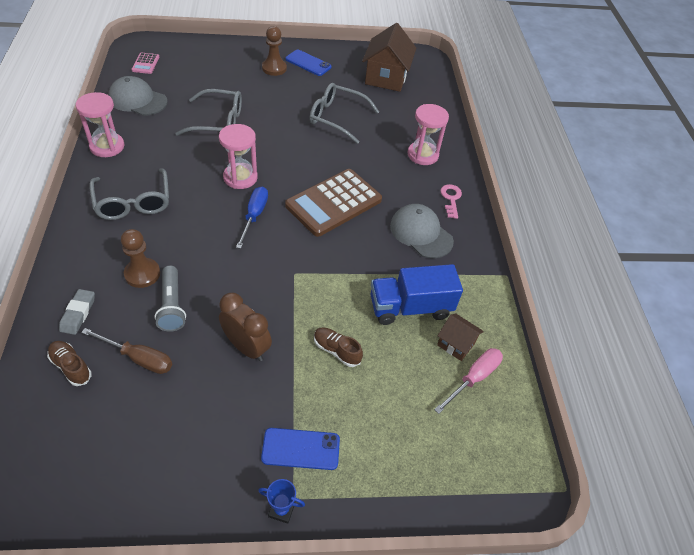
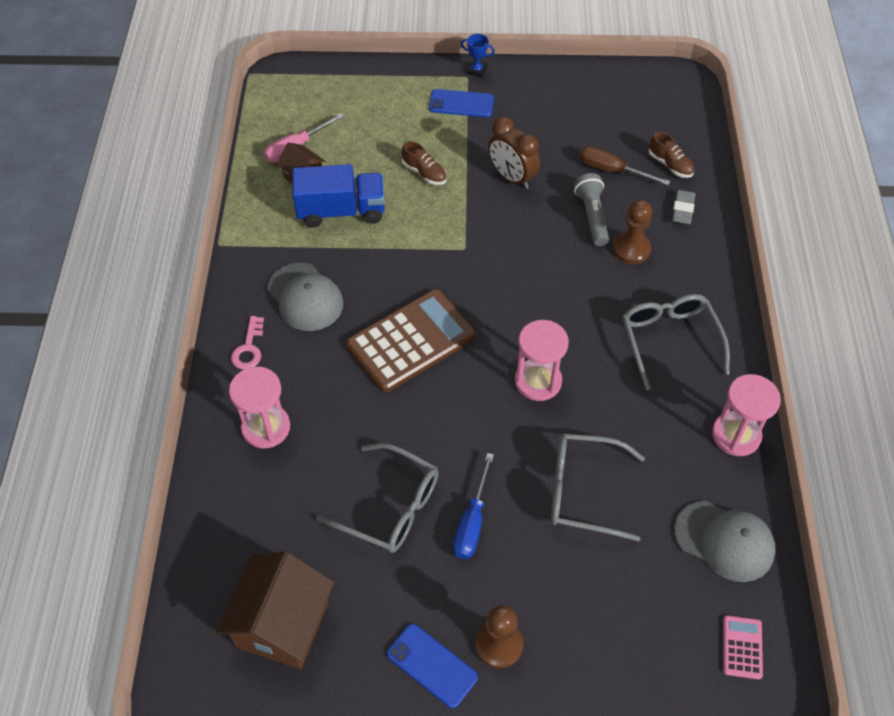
camera: 170 degrees left, 5 degrees up
blue screwdriver [236,186,268,249] -> blue screwdriver moved to [453,453,494,559]

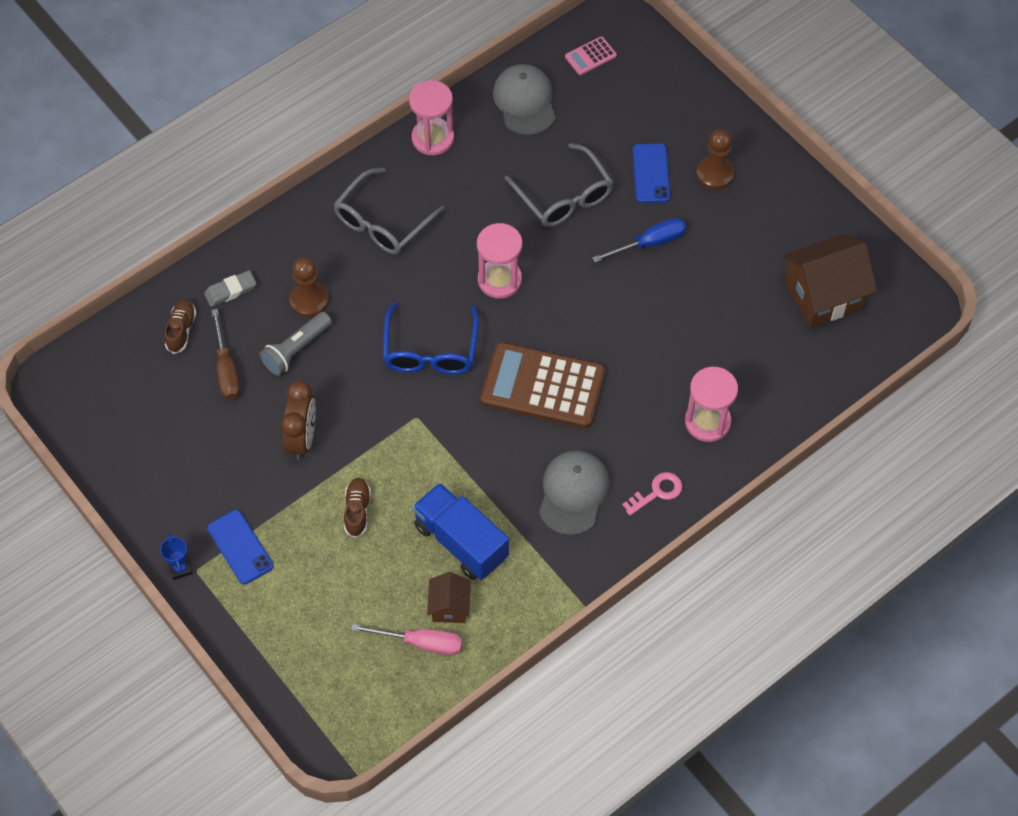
camera: 130 degrees left, 5 degrees up
grey glasses [316,443,438,553] -> none
blue phone [387,624,478,708] -> blue phone moved to [633,144,670,203]
none -> blue glasses [383,302,479,374]

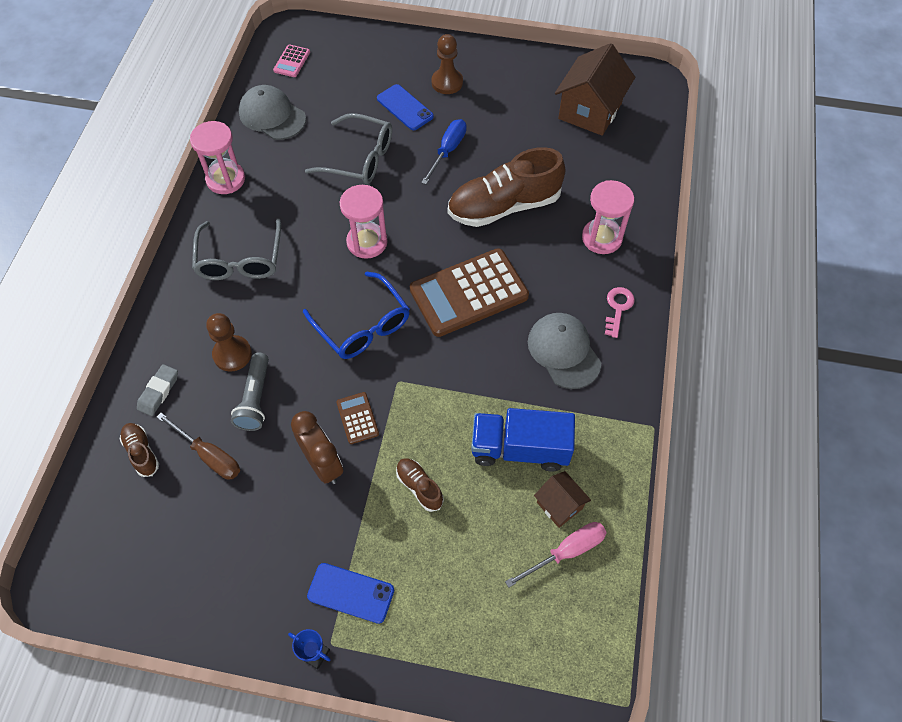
camera: 40 degrees left, 0 degrees up
none -> brown calculator [336,392,379,444]
none -> brown shoe [448,147,566,227]

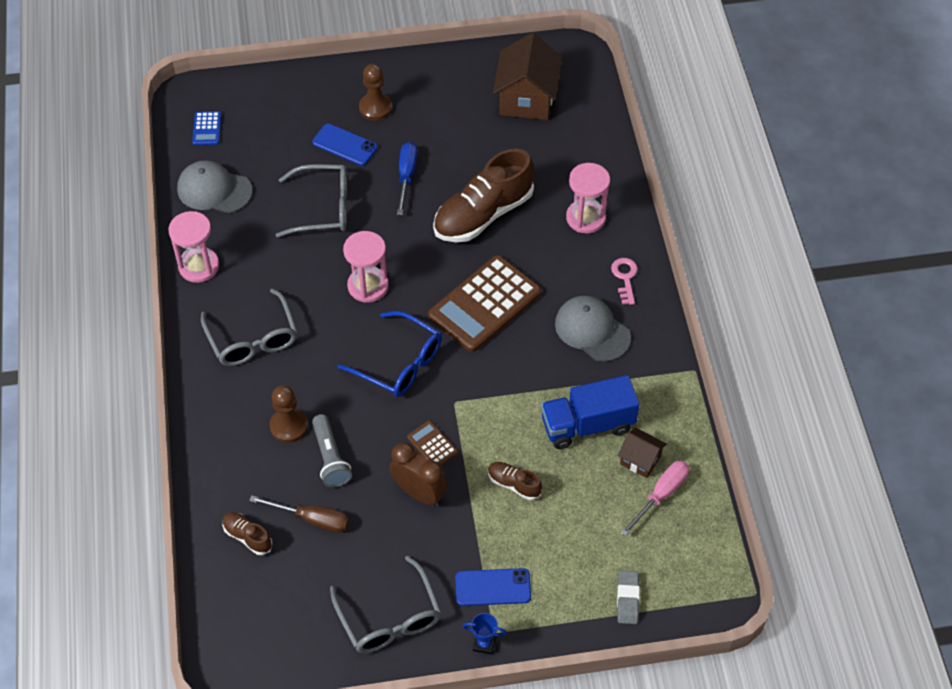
camera: 20 degrees left, 5 degrees down
grey eraser [137,364,178,416] -> grey eraser moved to [617,570,640,624]
pink calculator [273,44,310,77] -> blue calculator [192,111,221,145]
none -> grey glasses [330,556,441,653]

